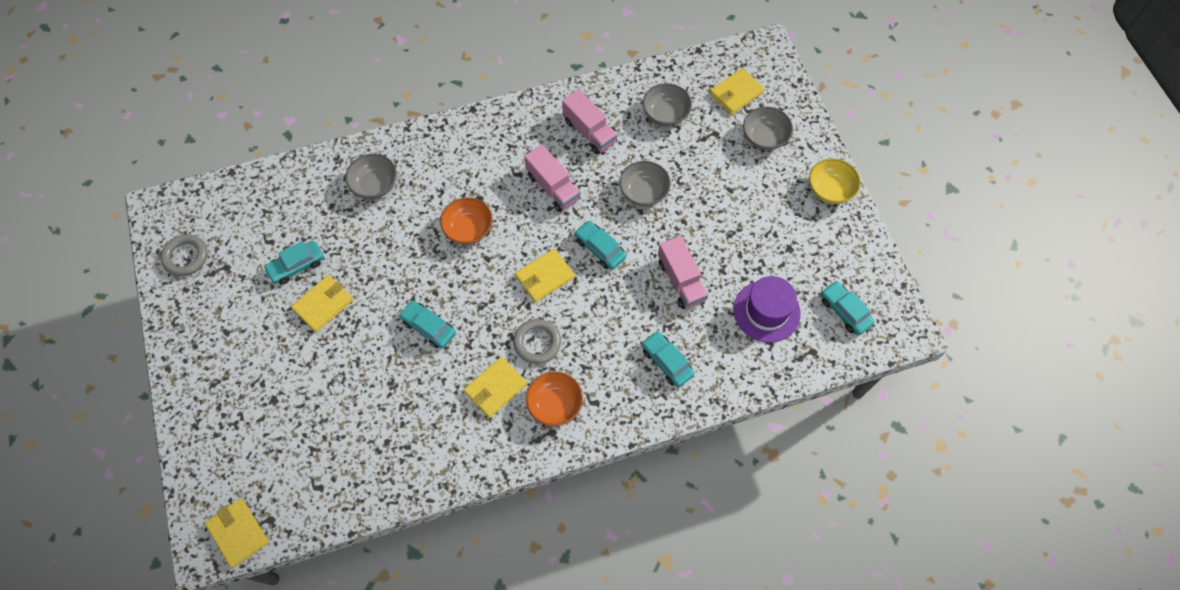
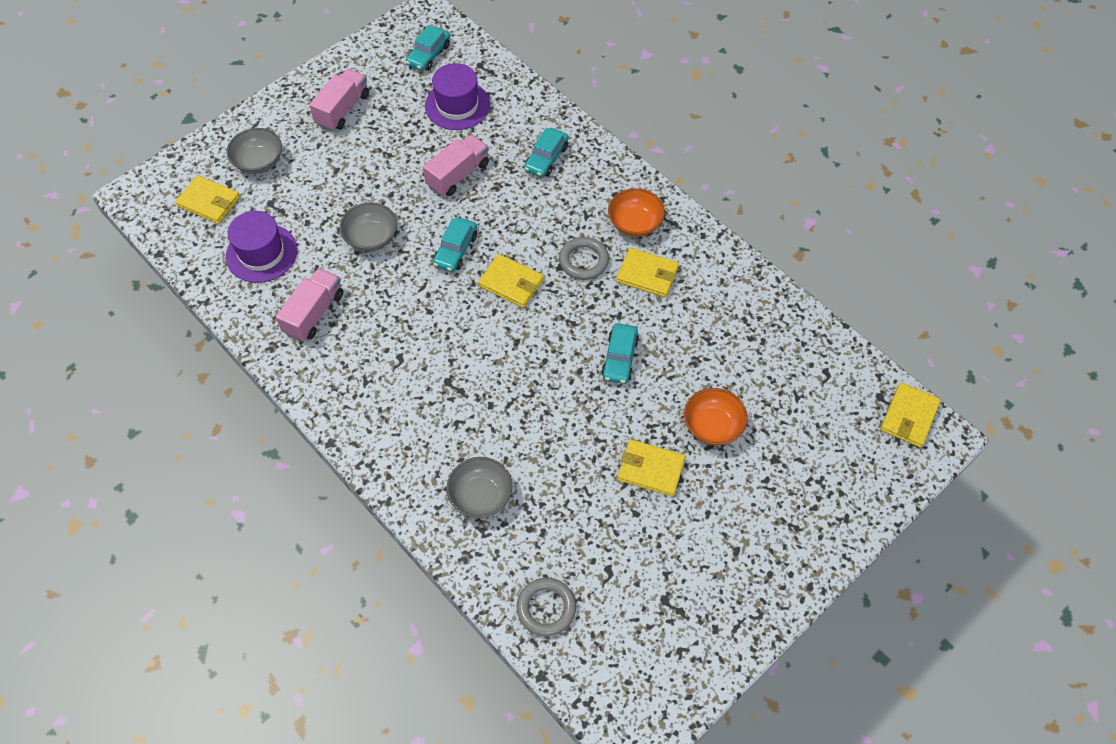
camera: 115 degrees left, 5 degrees down
grey ring [161,234,208,276] -> grey ring moved to [517,578,576,636]
turquoise car [263,241,324,285] -> none
orange bowl [440,197,493,244] -> orange bowl moved to [684,388,748,445]
pink truck [524,144,580,212] -> pink truck moved to [309,69,369,131]
grey bowl [643,83,692,126] -> purple hat [226,211,297,283]
yellow bowl [809,158,861,204] -> none

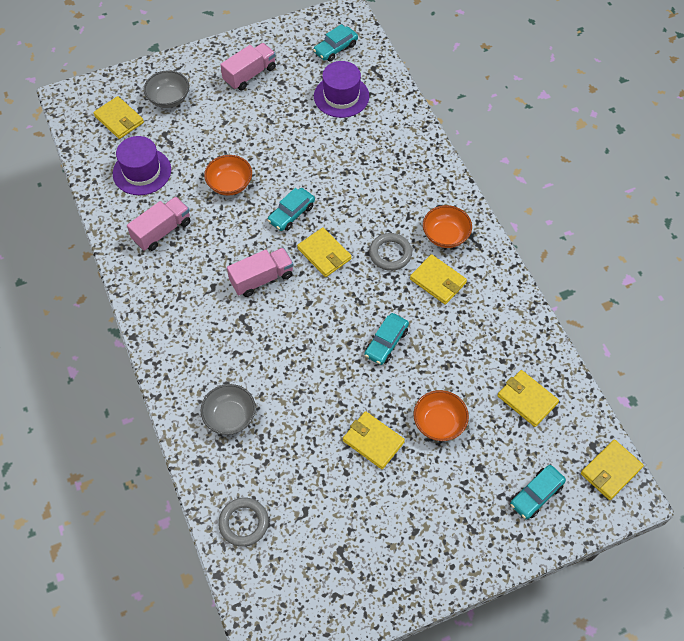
camera: 20 degrees right, 0 degrees up
grey bowl [340,202,397,251] -> orange bowl [204,155,252,196]
pink truck [423,135,489,196] -> pink truck moved to [227,248,294,297]
turquoise car [524,128,569,177] -> turquoise car moved to [510,465,566,519]
none -> yellow wallet [497,370,559,427]

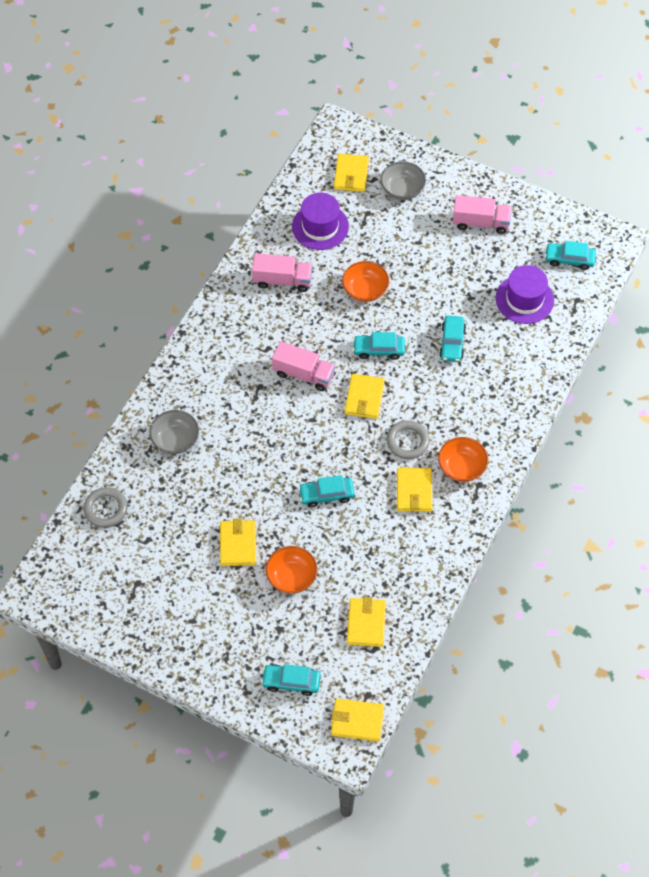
camera: 50 degrees right, 0 degrees up
none -> turquoise car [439,316,466,362]

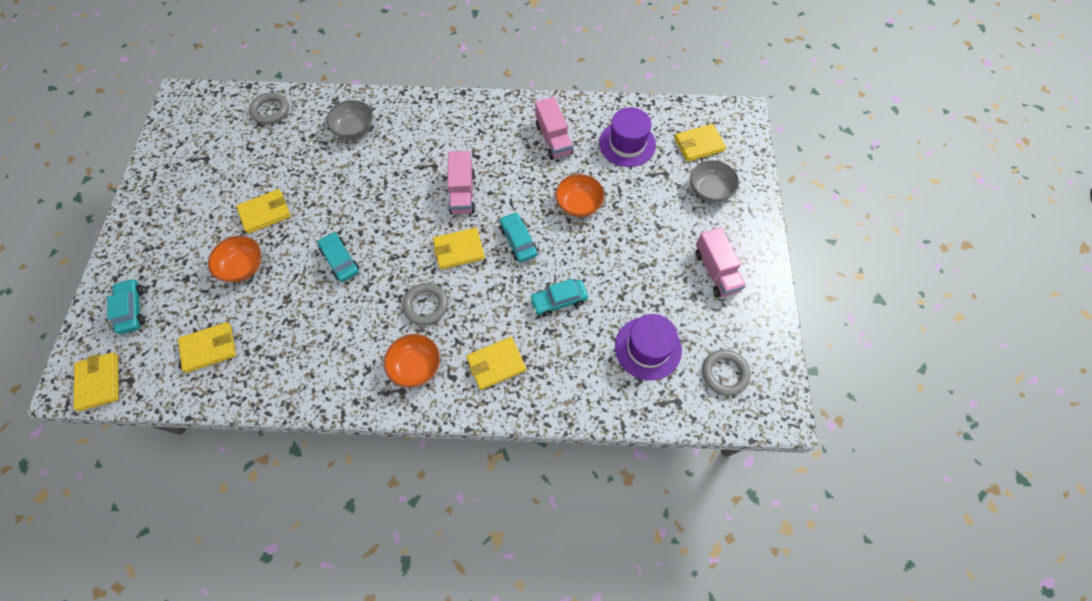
camera: 65 degrees right, 5 degrees up
yellow wallet [397,468,432,512] -> yellow wallet moved to [466,337,526,390]
turquoise car [545,241,596,270] -> grey ring [702,349,751,396]

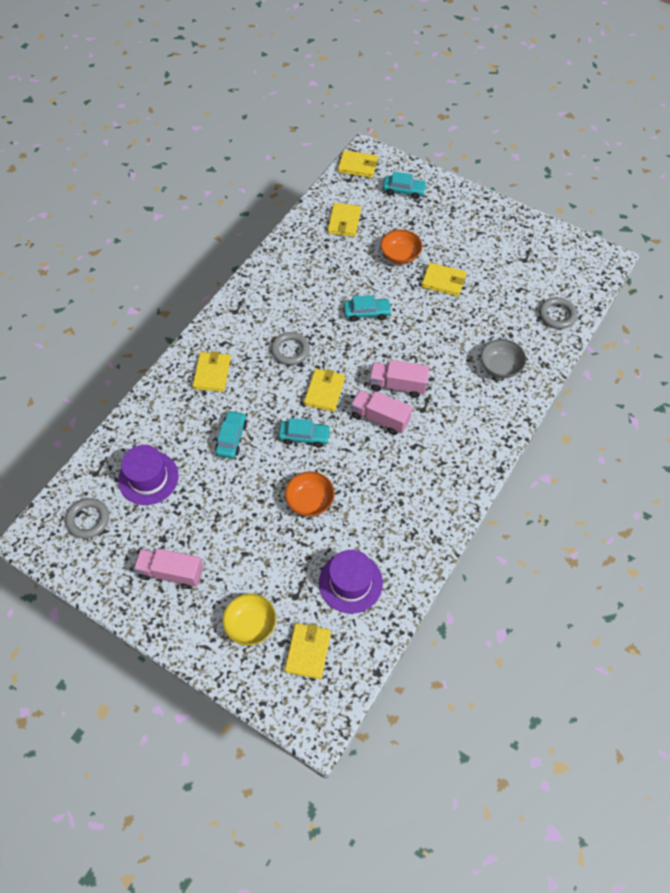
camera: 120 degrees right, 5 degrees down
yellow wallet [236,189,291,234] -> yellow wallet turned 75 degrees counterclockwise [421,263,466,296]
orange bowl [384,334,440,388] -> none
pink truck [535,97,573,160] -> pink truck moved to [369,360,430,398]
grey bowl [690,160,739,202] -> yellow bowl [222,593,276,646]

